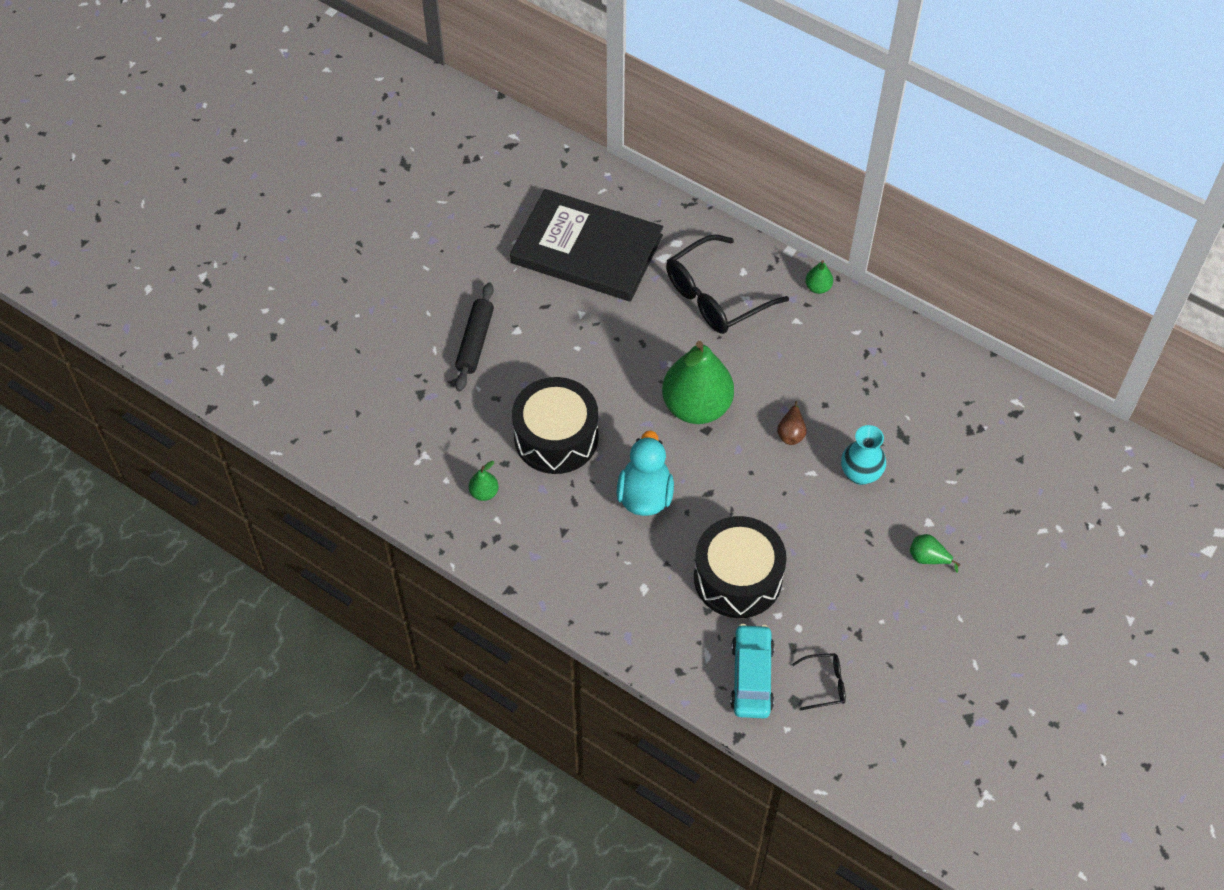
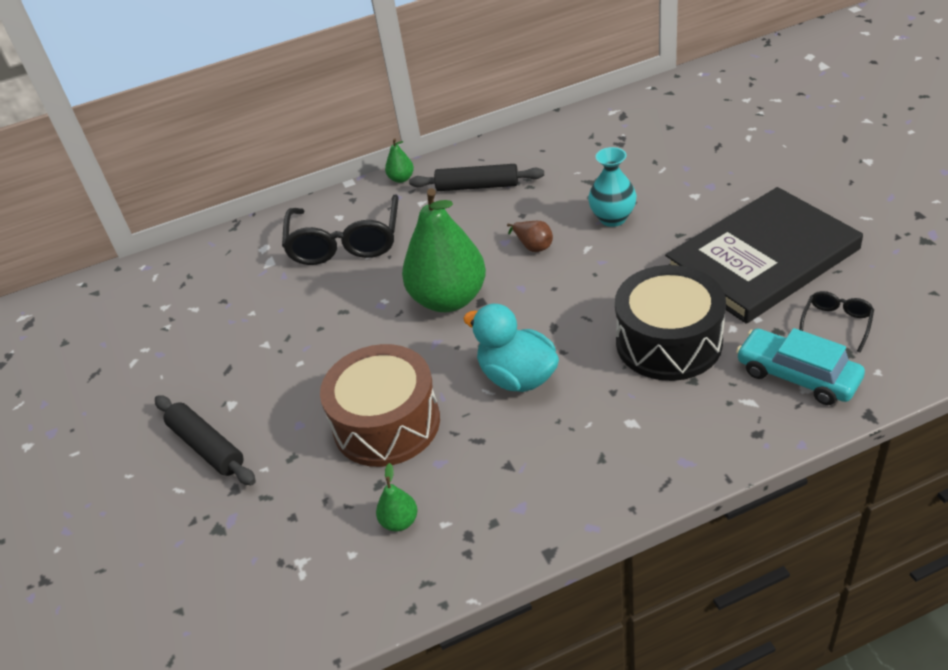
camera: 50 degrees left, 15 degrees down
black book [510,189,663,301] -> black book moved to [665,187,863,324]
black drum [512,377,599,474] -> brown drum [320,344,440,467]
green pear [910,534,960,573] -> none
none -> black rolling pin [409,164,544,191]

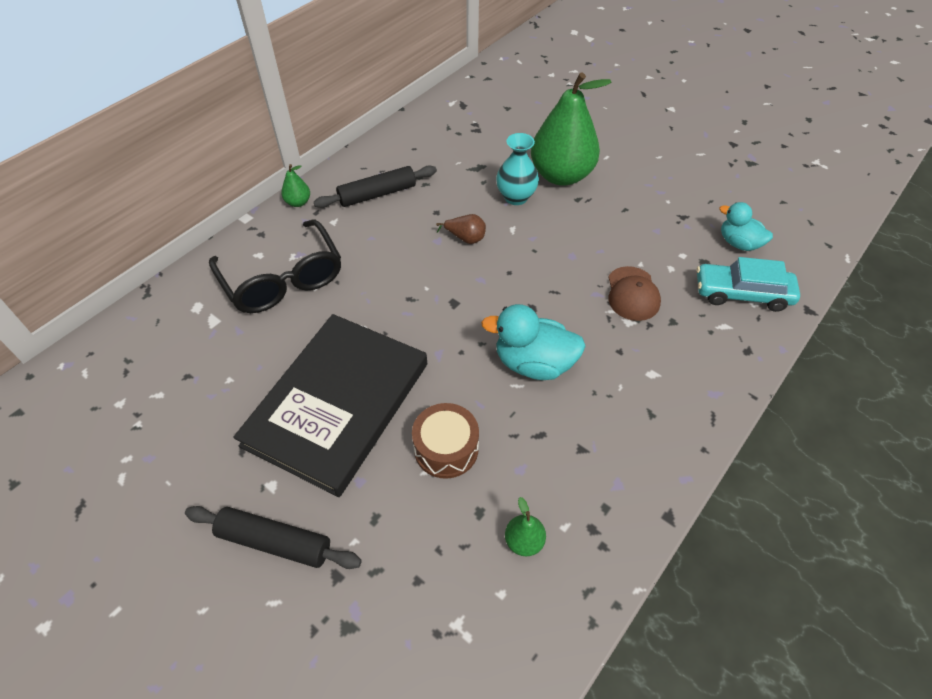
camera: 35 degrees left, 10 degrees up
brown drum [320,344,440,467] -> brown drum [412,403,479,479], size x0.60
green pear [402,188,486,312] -> green pear moved to [531,72,612,186]
black drum [615,265,726,381] -> brown cap [608,266,661,321]
black book [665,187,863,324] -> black book moved to [233,314,427,497]
black glasses [799,291,874,352] -> turquoise duck [719,202,773,251]

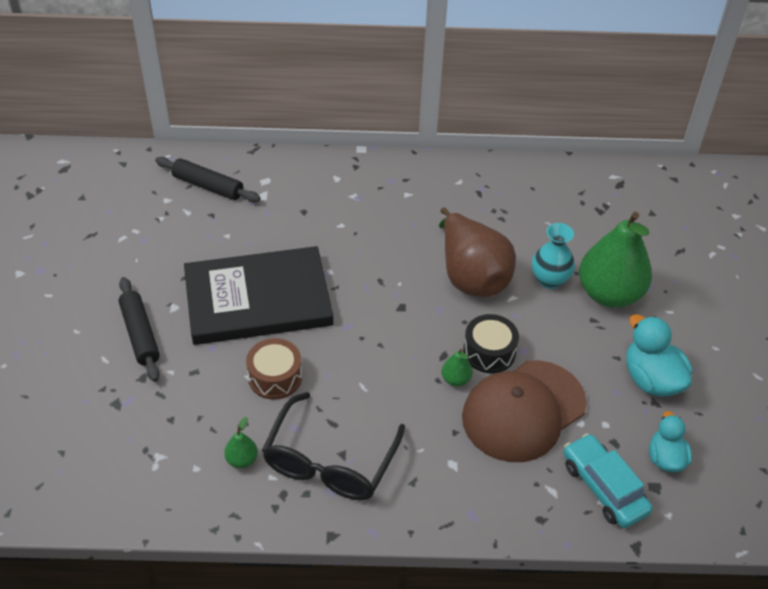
camera: 50 degrees right, 5 degrees down
black glasses [209,220,341,313] -> black glasses moved to [262,392,405,500]
green pear [281,164,310,207] -> green pear moved to [442,349,472,386]
black rolling pin [314,165,437,208] -> black rolling pin moved to [155,157,261,202]
brown pear [436,214,486,244] -> brown pear [439,207,516,297], size x2.46
turquoise duck [481,304,586,380] -> turquoise duck moved to [626,314,692,397]
brown cap [608,266,661,321] -> brown cap [462,360,587,462], size x1.92
none -> black drum [463,314,519,373]

